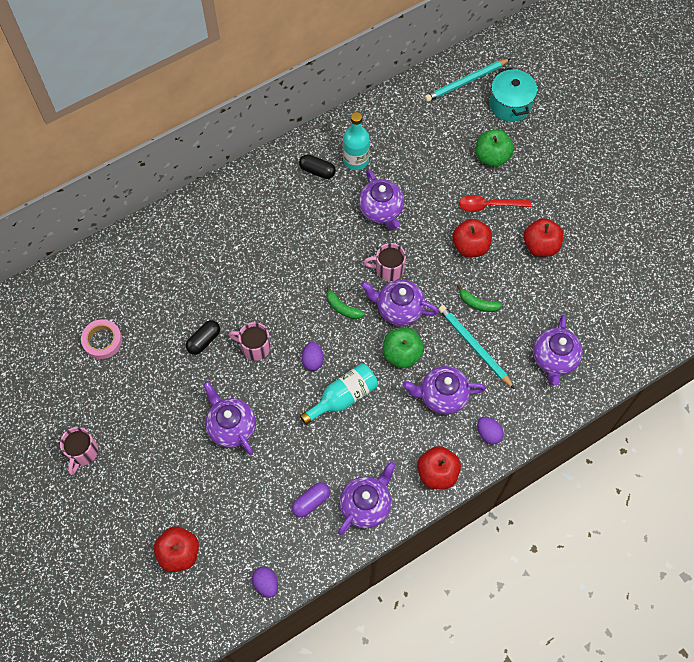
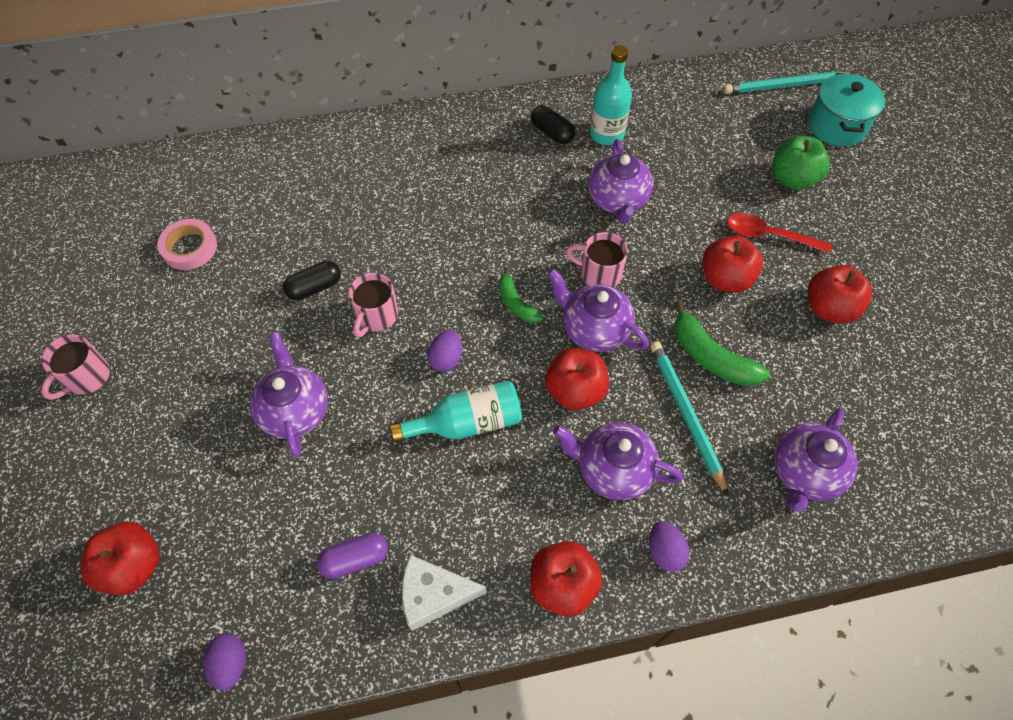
camera: 20 degrees right, 5 degrees down
pink mug [229,322,271,361] -> pink mug turned 105 degrees counterclockwise [348,273,398,338]
purple teapot [338,461,396,535] -> white cheese [402,555,487,631]
green apple [383,328,424,368] -> red apple [545,348,609,410]
green banana [457,284,502,312] -> green banana [674,300,770,386], size x1.60

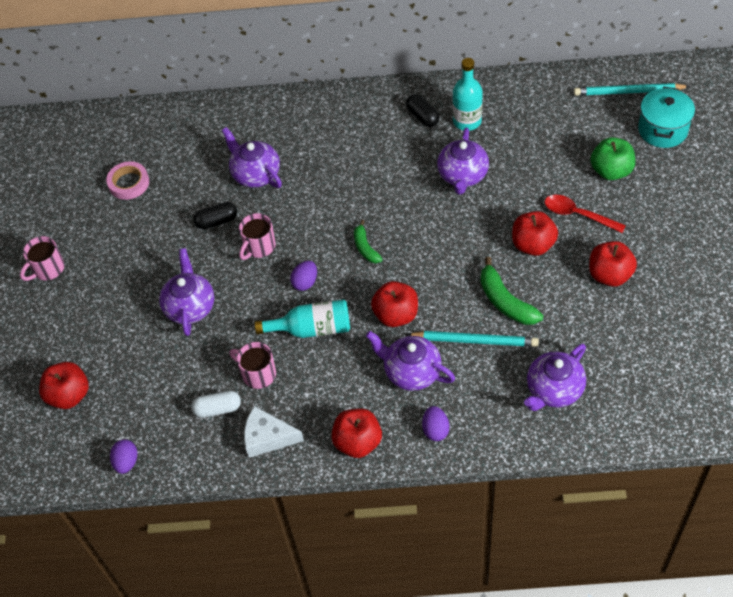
camera: 15 degrees right, 5 degrees down
purple capsule [317,533,388,579] -> white capsule [191,391,241,418]
purple teapot [547,269,649,352] -> purple teapot moved to [222,127,282,188]
pink mug [566,232,628,287] -> pink mug moved to [229,342,276,389]
turquoise pencil [650,341,729,496] -> turquoise pencil turned 105 degrees clockwise [406,331,539,347]

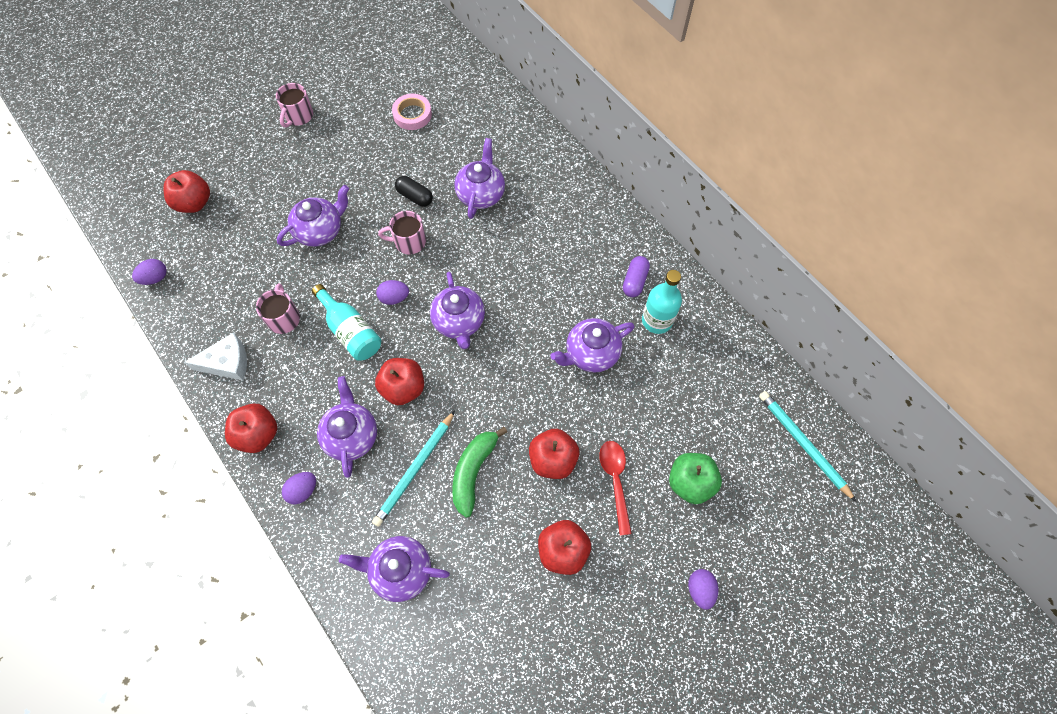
camera: 50 degrees right, 10 degrees up
pink mug [20,236,65,281] -> pink mug turned 75 degrees counterclockwise [276,83,313,128]
white capsule [191,391,241,418] -> none
white cheese [244,406,304,458] -> white cheese turned 105 degrees clockwise [184,333,247,381]
green banana [354,220,383,263] -> purple teapot [430,272,485,349]
black capsule [406,94,439,127] -> purple capsule [623,256,650,297]
turquoise pencil [406,331,539,347] -> turquoise pencil turned 60 degrees clockwise [372,410,455,527]
turquoise pot [638,87,695,148] -> none
none -> purple egg [688,569,718,610]

